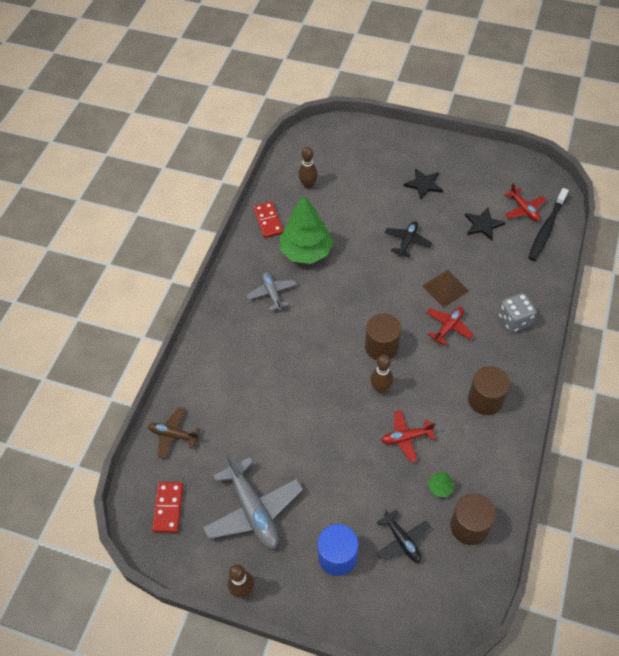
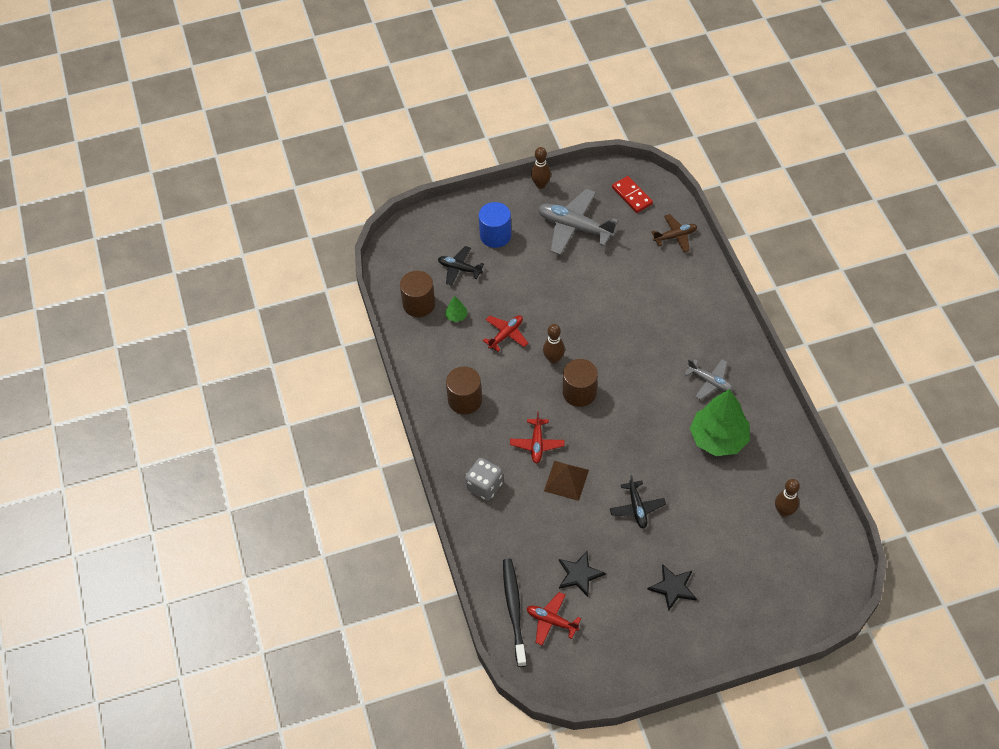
camera: 145 degrees right, 0 degrees up
red domino [253,202,284,238] -> none

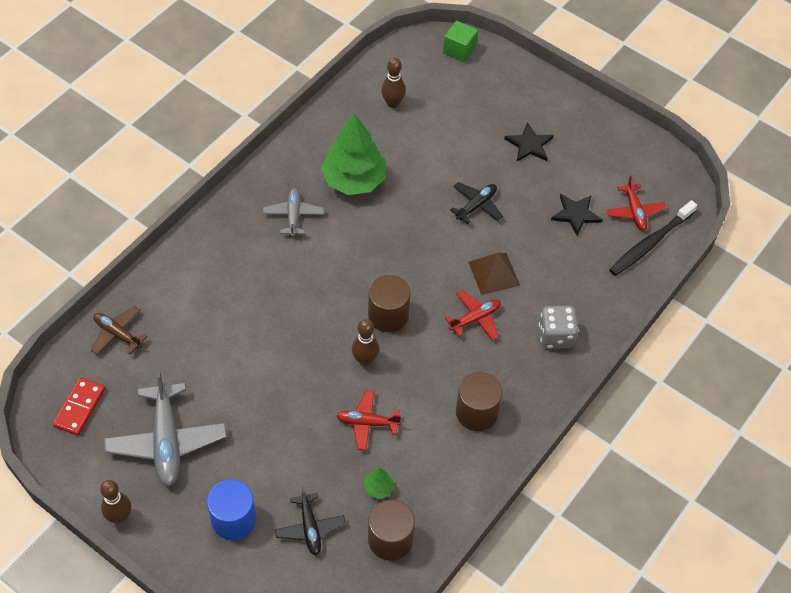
camera: 130 degrees left, 0 degrees up
none -> green cube [443,21,478,62]

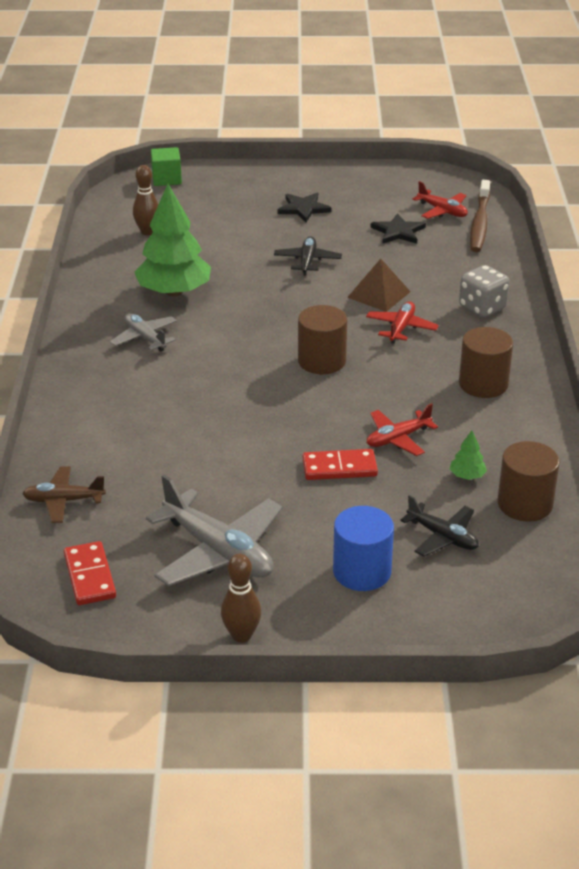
camera: 35 degrees left, 20 degrees down
brown bowling pin [352,319,379,366] -> none
black toothbrush [609,200,697,276] -> brown toothbrush [470,180,490,252]
none -> red domino [303,449,378,480]

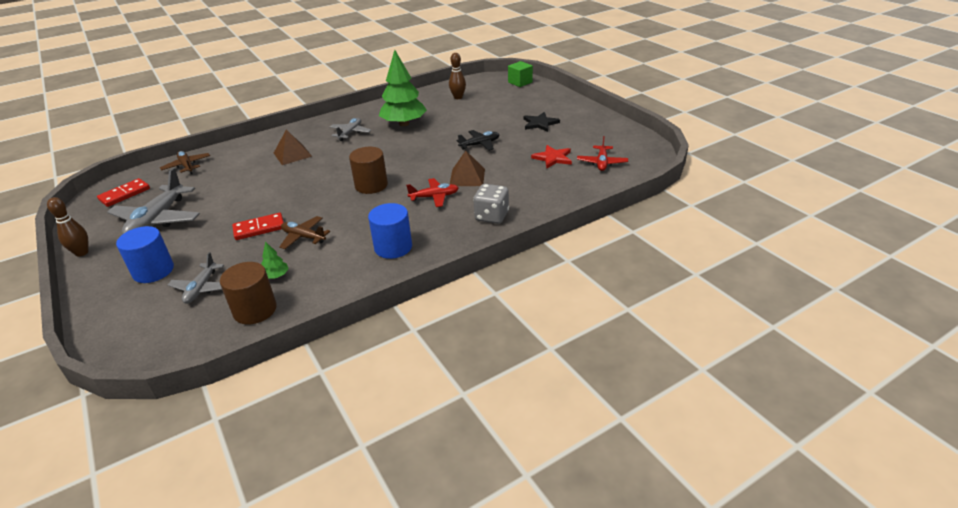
camera: 60 degrees right, 0 degrees up
red domino [303,449,378,480] -> red domino turned 75 degrees counterclockwise [232,213,284,240]
red plane [367,403,438,456] -> brown plane [279,216,330,249]
black star [370,213,426,244] -> red star [531,145,572,168]
black plane [400,495,479,557] -> grey plane [168,252,224,304]
brown cylinder [459,327,513,398] -> blue cylinder [368,203,412,259]
brown toothbrush [470,180,490,252] -> none
none -> brown pyramid [274,130,312,165]

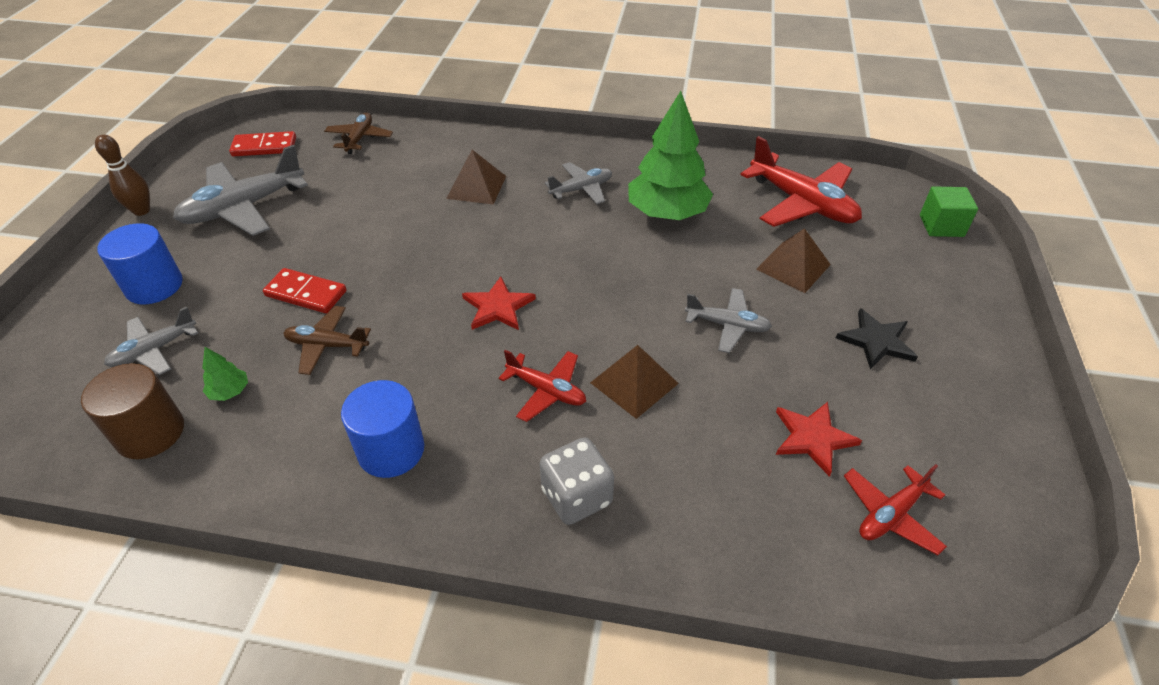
camera: 40 degrees right, 10 degrees up
brown plane [279,216,330,249] -> brown plane turned 60 degrees counterclockwise [283,306,371,375]
brown cylinder [349,147,388,194] -> red star [462,277,536,330]
brown bowling pin [449,53,466,99] -> red plane [740,136,862,227]
black plane [457,130,500,151] -> grey plane [685,288,772,353]
none -> brown pyramid [756,228,831,293]

